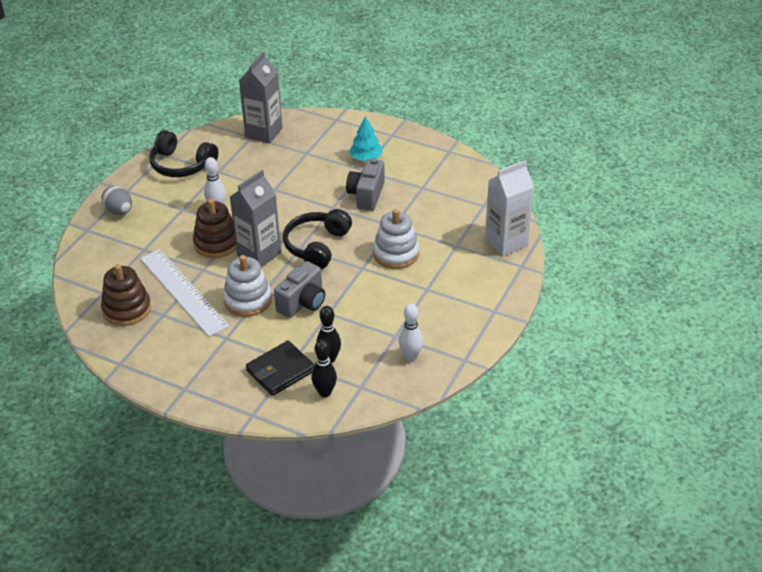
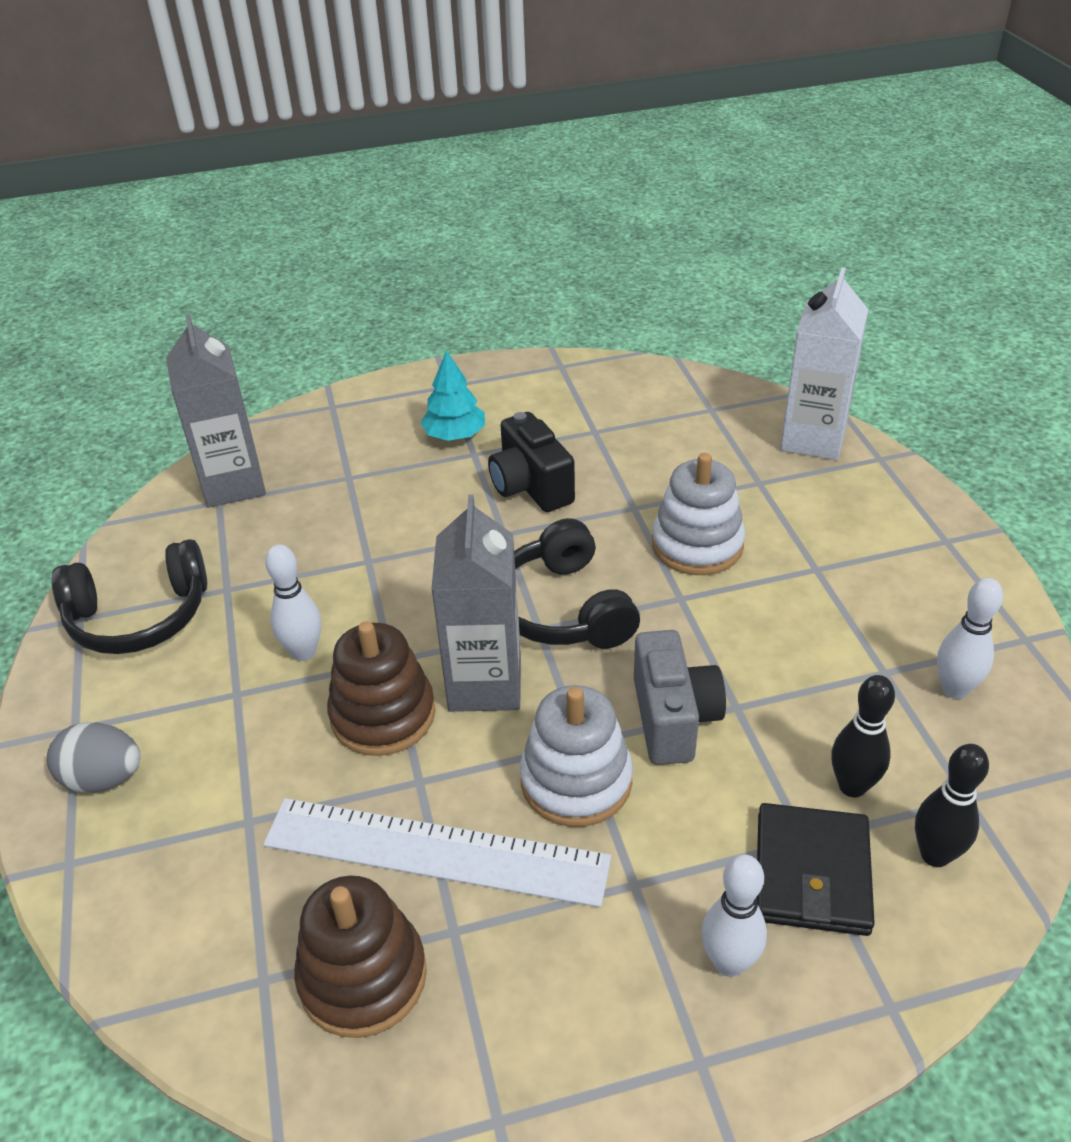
camera: 40 degrees left, 0 degrees up
grey camera [346,158,385,211] -> black camera [488,412,575,512]
none -> white bowling pin [701,854,767,977]

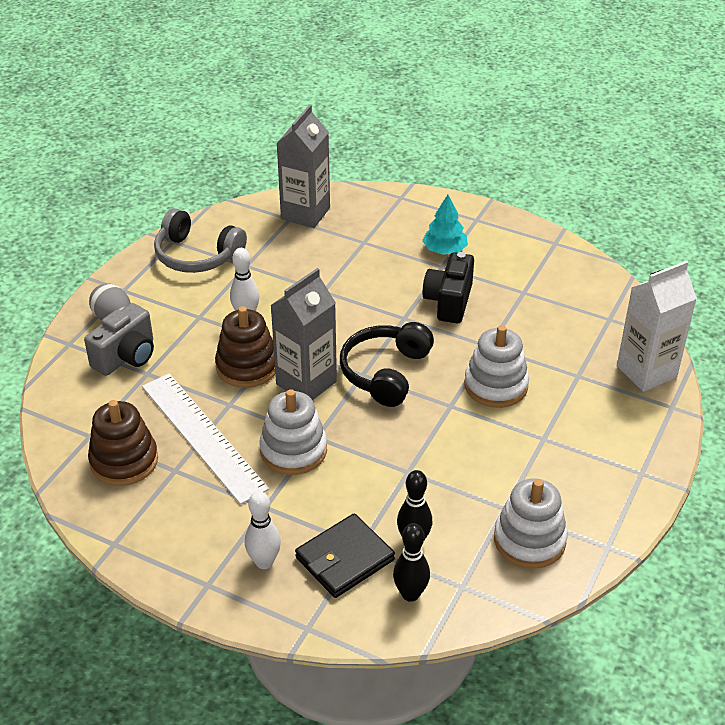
camera: 40 degrees right, 0 degrees up
black headphones [51,539,207,654] -> grey headphones [154,208,247,273]
grey camera [634,630,726,765] -> grey camera moved to [84,303,154,376]
white bowling pin [937,578,1003,699] -> white stacking toy [494,478,568,569]

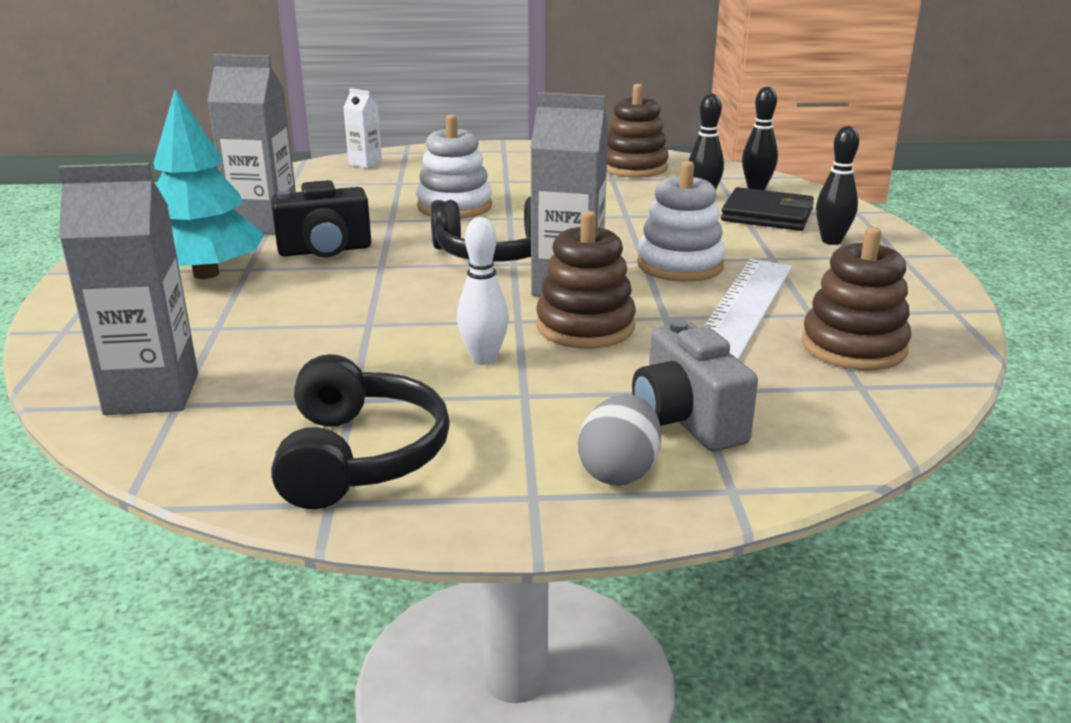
camera: 120 degrees left, 15 degrees down
grey camera [84,303,154,376] -> grey camera turned 120 degrees counterclockwise [632,319,758,452]
grey headphones [154,208,247,273] -> black headphones [271,354,450,509]
white bowling pin [245,491,281,569] -> black bowling pin [816,126,859,245]
turquoise tree [422,195,468,255] -> turquoise tree [154,89,265,279], size x1.71
white stacking toy [494,478,568,569] -> brown stacking toy [607,84,669,178]
white carton [617,261,697,392] -> white carton [343,88,382,168], size x0.52
none -> grey carton [207,54,296,234]

